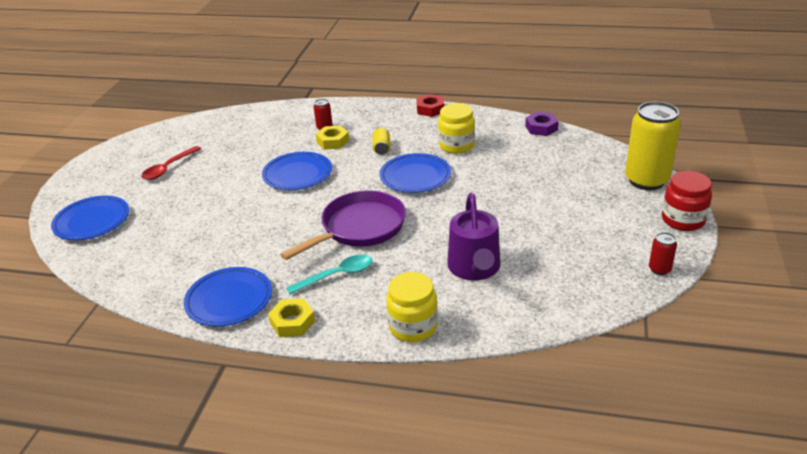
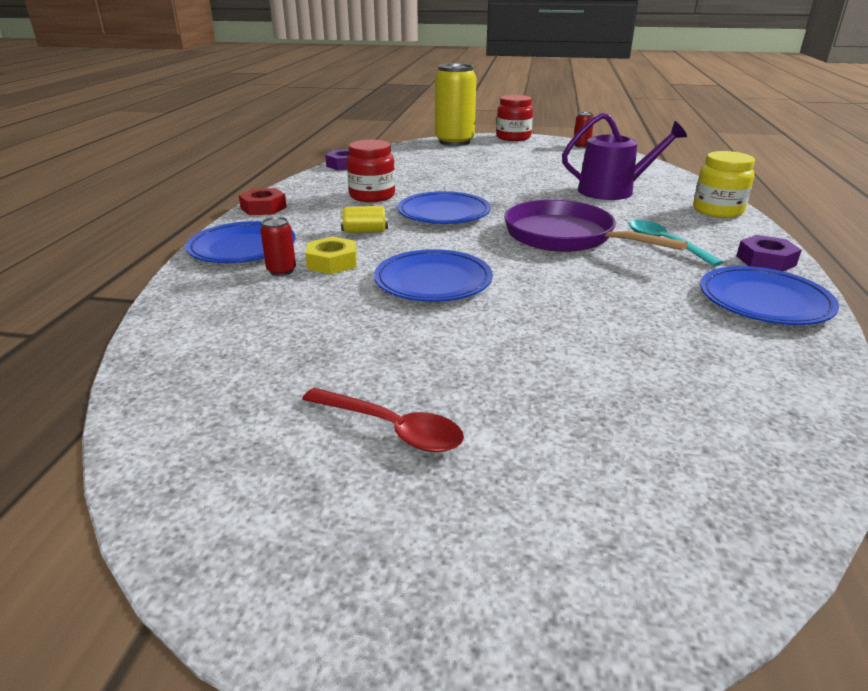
camera: 95 degrees left, 5 degrees down
blue plate [51,196,129,240] -> blue plate moved to [186,221,296,263]
yellow nut [268,298,315,337] -> purple nut [737,235,802,271]
yellow jar [438,103,475,154] -> red jar [347,140,395,202]

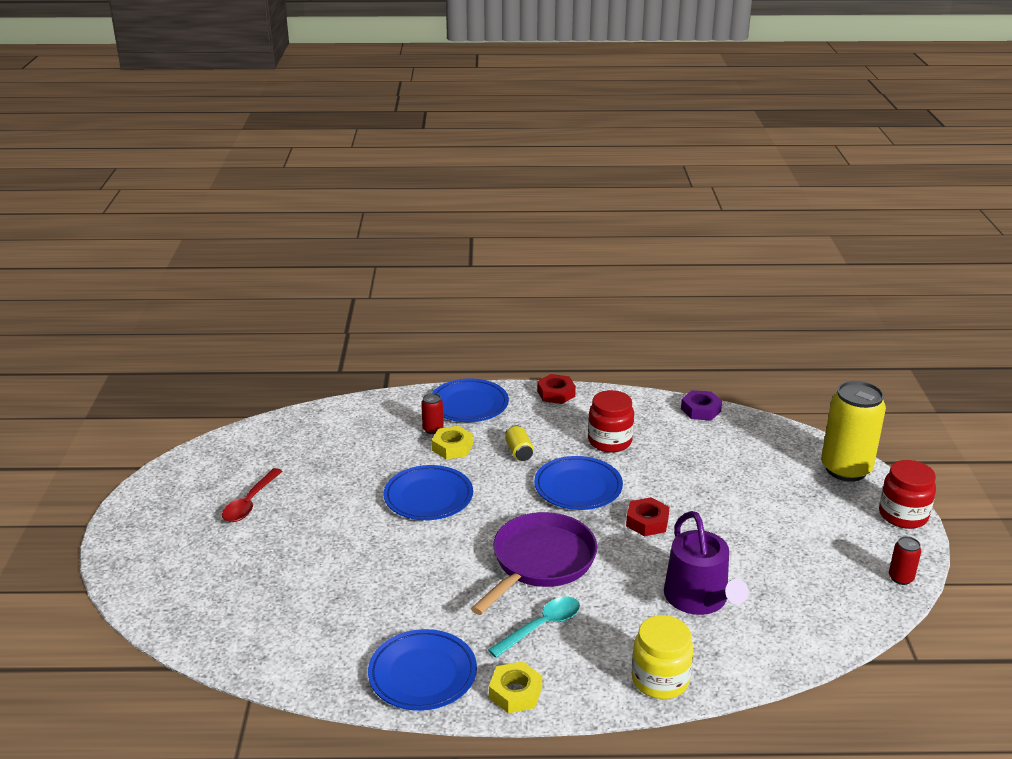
camera: 80 degrees right, 0 degrees up
purple nut [737,235,802,271] -> yellow nut [489,661,542,713]
none -> red nut [626,497,670,536]

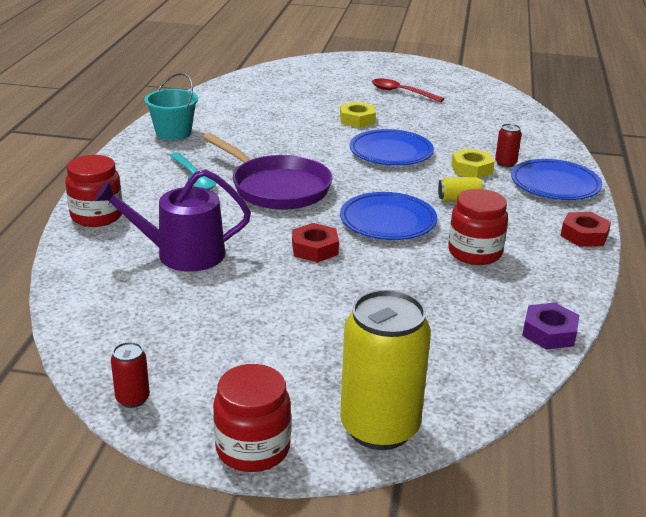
camera: 100 degrees right, 0 degrees up
blue plate [368,629,477,711] -> turquoise bucket [145,73,198,141]
yellow nut [489,661,542,713] -> yellow nut moved to [340,102,376,128]
yellow jar [632,615,694,699] -> red jar [65,155,122,227]

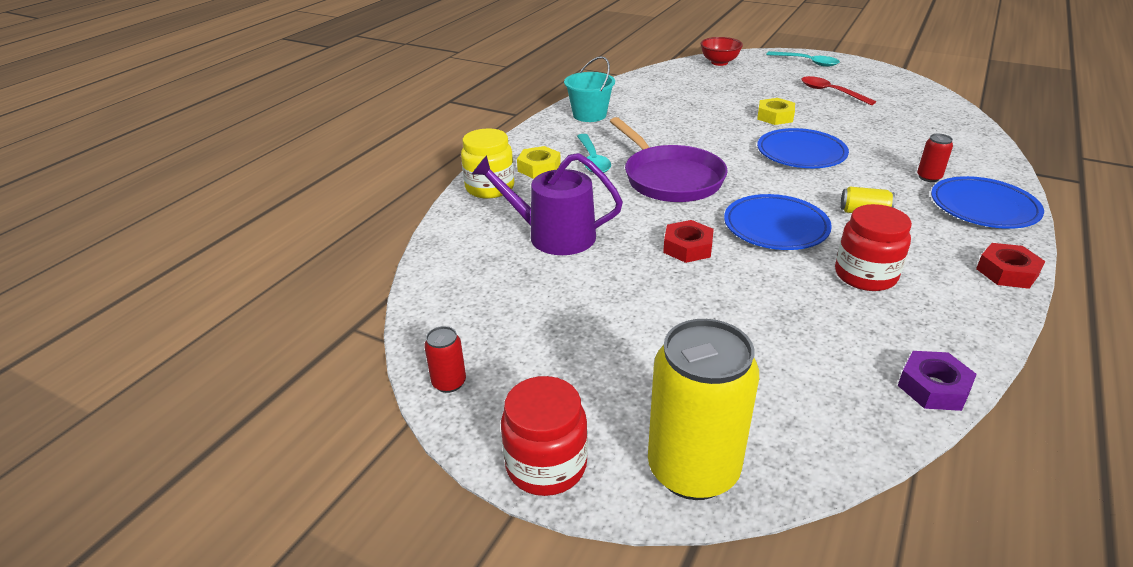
camera: 20 degrees right, 5 degrees up
red jar [65,155,122,227] -> yellow jar [461,128,514,199]
yellow nut [451,148,494,178] -> yellow nut moved to [517,146,561,179]
none -> red bowl [701,37,743,66]
none -> turquoise spoon [766,51,840,67]

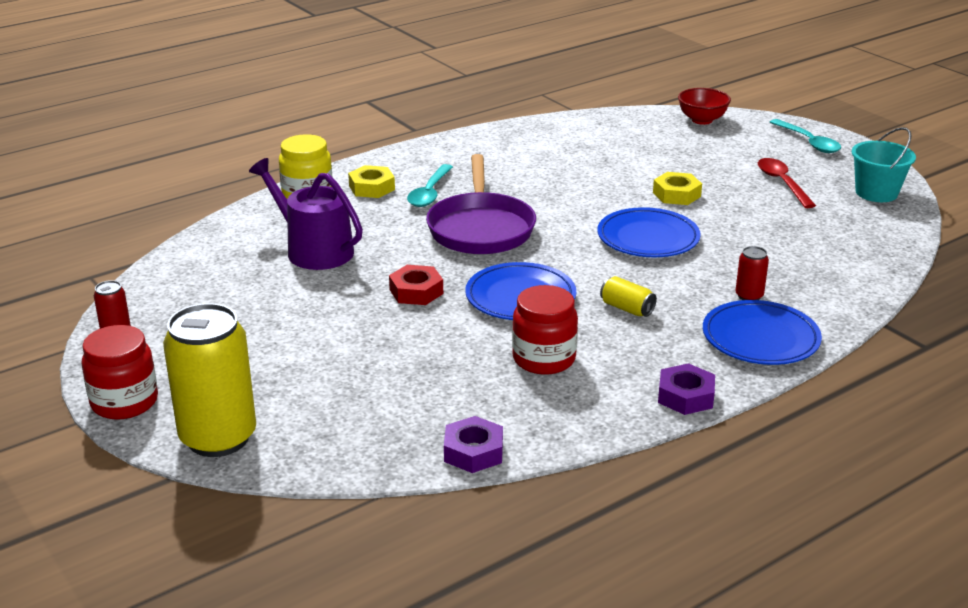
camera: 25 degrees right, 5 degrees down
turquoise bucket [564,56,615,122] -> turquoise bucket moved to [852,127,916,202]
red nut [976,243,1045,289] -> purple nut [658,363,715,415]

